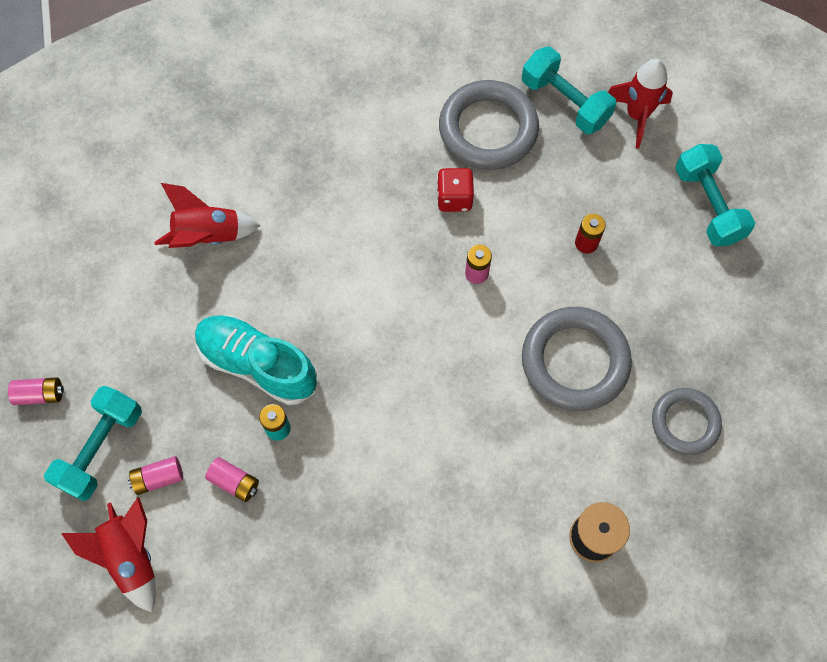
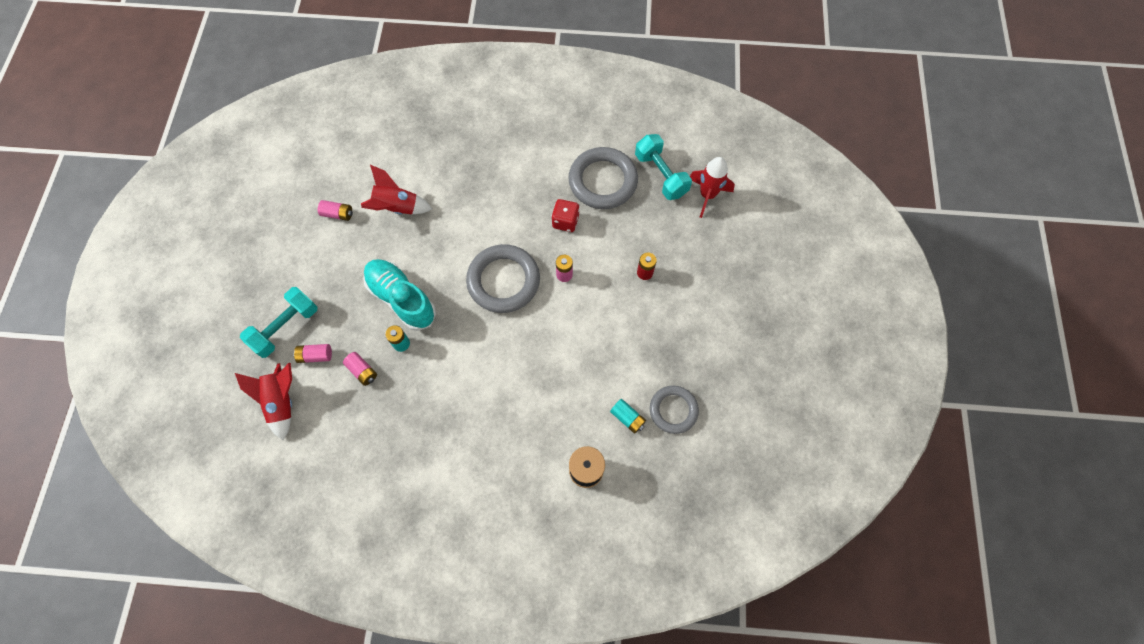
camera: 15 degrees right, 0 degrees up
pink battery [8,377,64,405] -> pink battery moved to [318,200,353,221]
grey ring [522,307,632,411] -> grey ring moved to [466,244,540,313]
turquoise dumbbell [675,144,755,246] -> none
none -> turquoise battery [610,399,646,434]

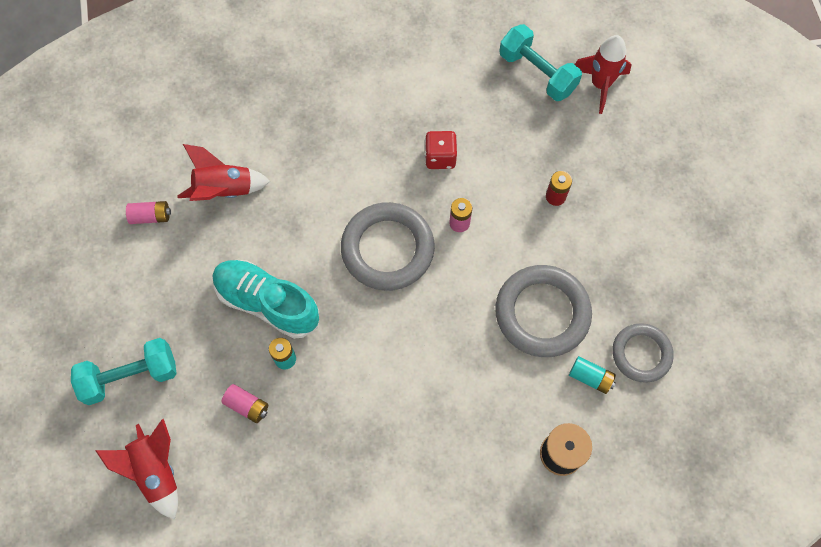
camera: 15 degrees left, 0 degrees up
turquoise dumbbell [240,287,317,358] -> turquoise dumbbell turned 45 degrees clockwise [71,338,177,405]
pink battery [293,344,332,363] -> none
grey ring [569,147,638,209] -> grey ring moved to [495,265,592,357]

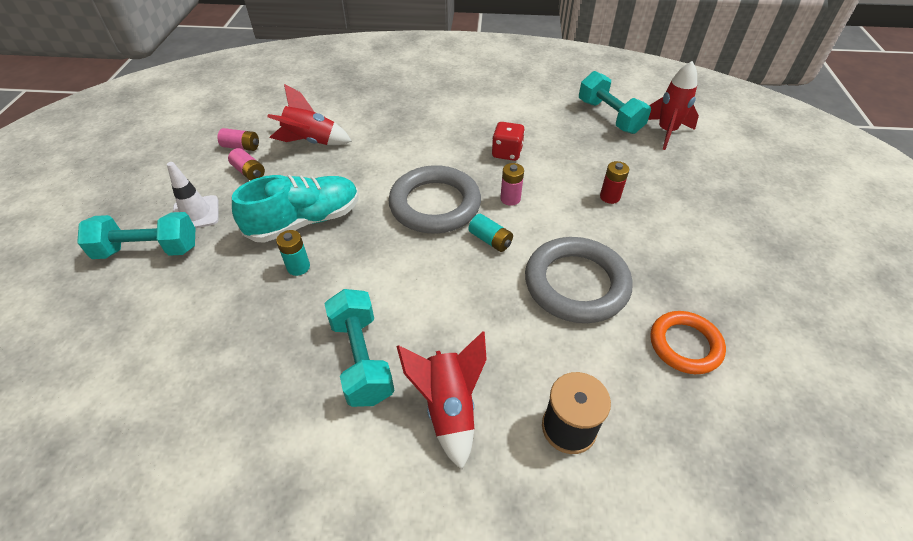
camera: 15 degrees right, 20 degrees down
red rocket [95,418,178,520] -> red rocket moved to [396,331,487,470]
turquoise shoe [213,260,319,339] -> turquoise shoe turned 105 degrees clockwise [232,175,359,243]
pink battery [221,384,268,423] -> pink battery moved to [228,148,265,181]
turquoise battery [569,356,616,394] -> turquoise battery moved to [469,214,513,252]
grey ring [612,323,674,383] -> orange ring [650,311,726,374]
none -> white traffic cone [167,162,219,228]
none -> turquoise dumbbell [324,289,394,407]

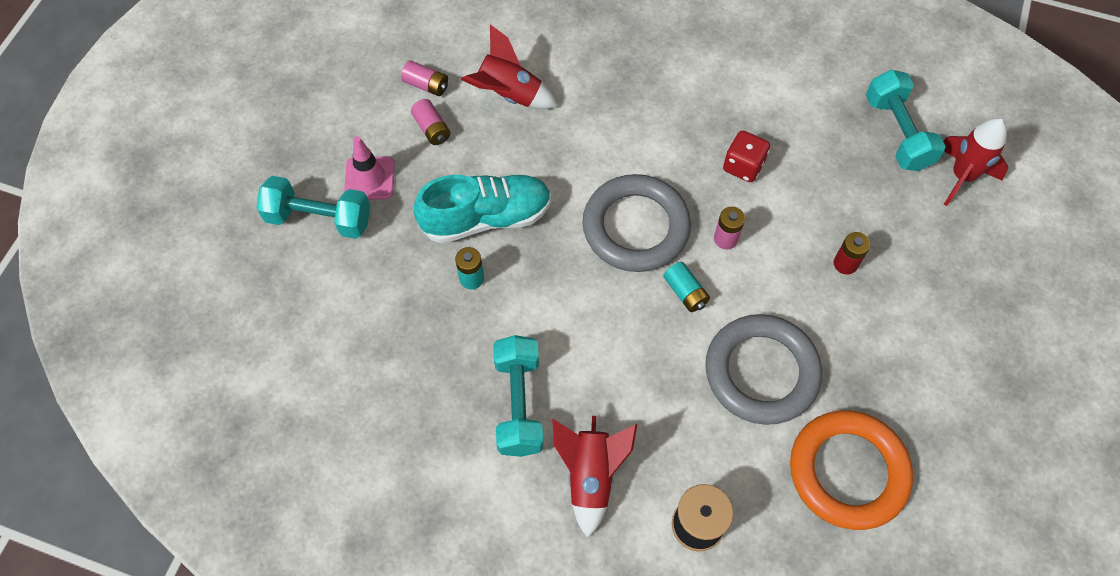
camera: 15 degrees right, 15 degrees up
white traffic cone [167,162,219,228] -> pink traffic cone [344,136,395,200]
orange ring [650,311,726,374] -> orange ring [790,410,913,530], size x1.61

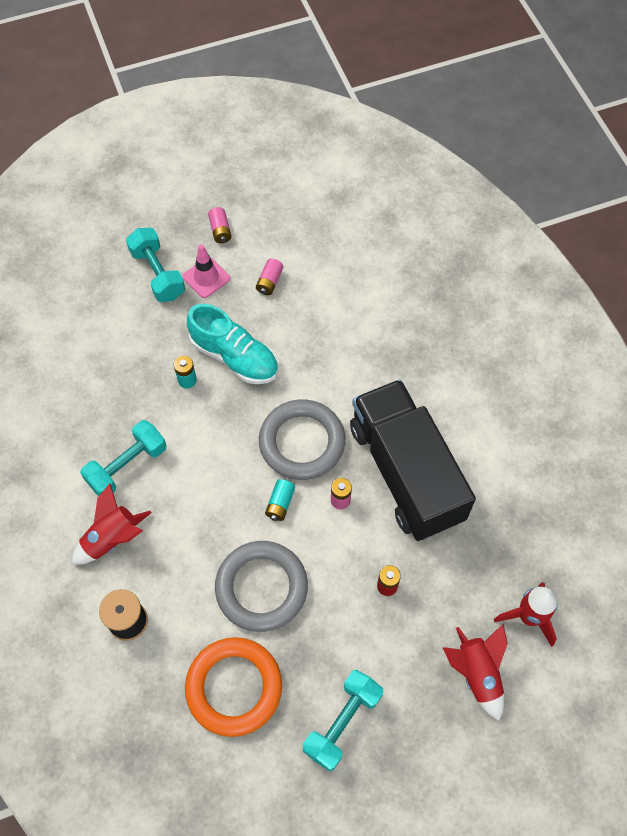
camera: 50 degrees right, 0 degrees up
pink battery [401,60,448,96] -> pink battery moved to [208,207,231,243]
red rocket [461,24,558,109] -> red rocket moved to [443,624,508,721]
red dice [723,130,770,182] -> black truck [350,379,476,541]
turquoise dumbbell [866,70,946,171] -> turquoise dumbbell moved to [303,670,383,771]

